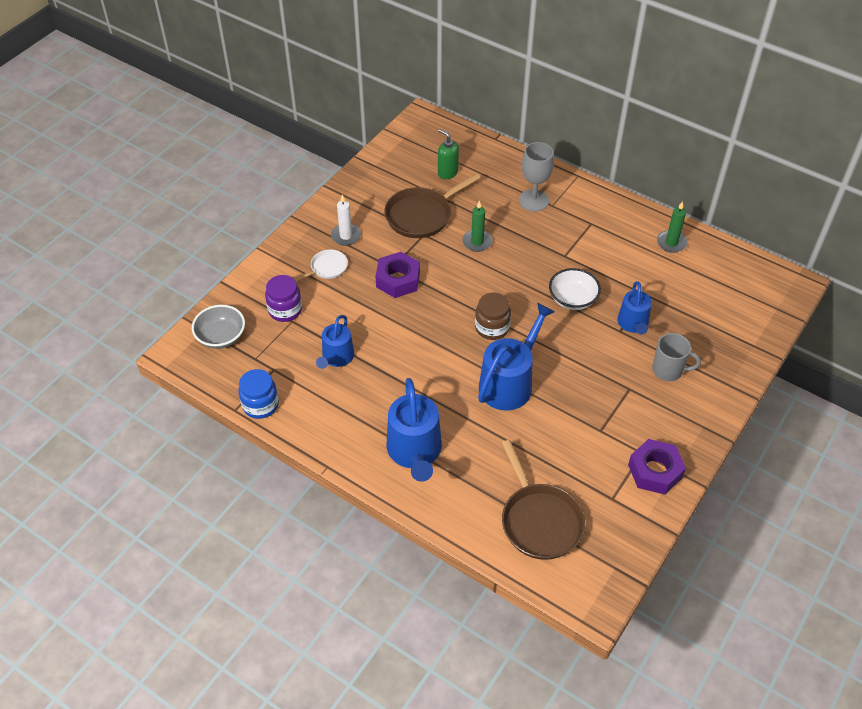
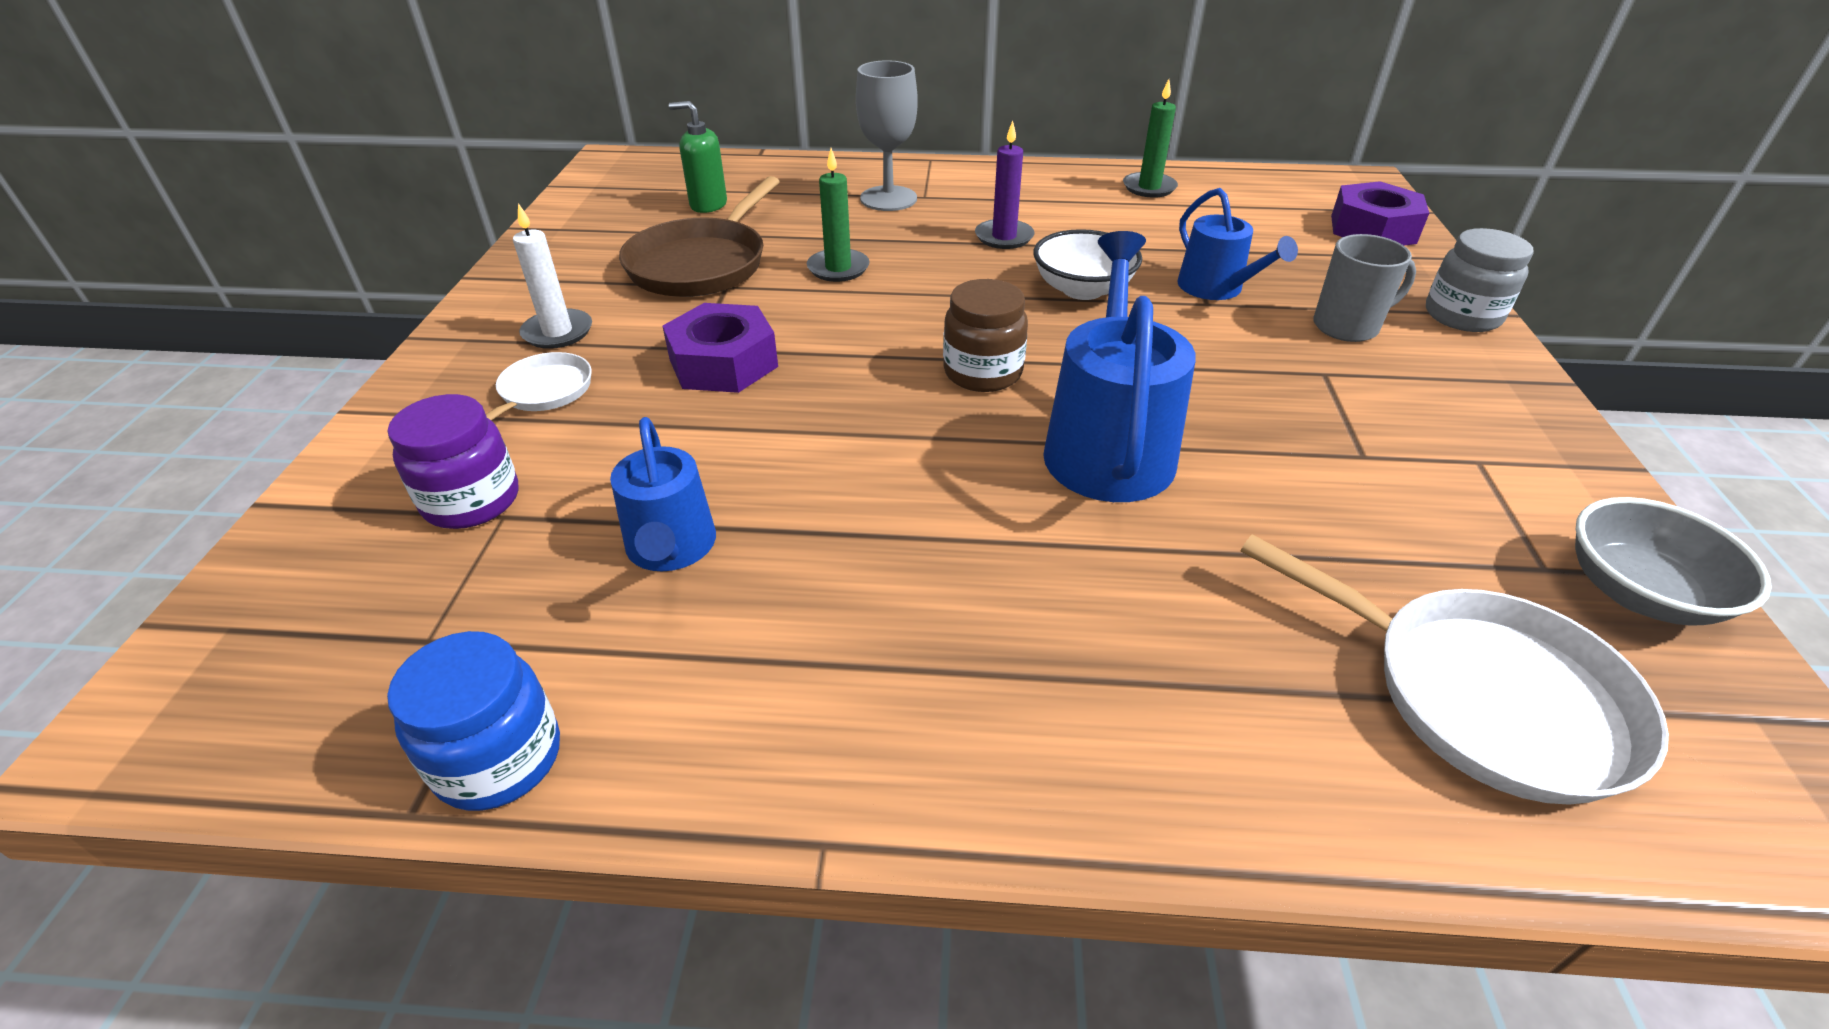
camera: 30 degrees left, 10 degrees down
grey bowl [192,305,245,349] -> grey bowl moved to [1575,497,1772,626]
blue watering can [387,378,442,482] -> none
brown pan [502,440,585,560] -> white pan [1240,534,1669,805]
purple nut [628,439,686,495] -> purple nut moved to [1331,181,1429,246]
none -> purple candle [975,120,1035,249]
none -> grey jar [1426,228,1534,332]

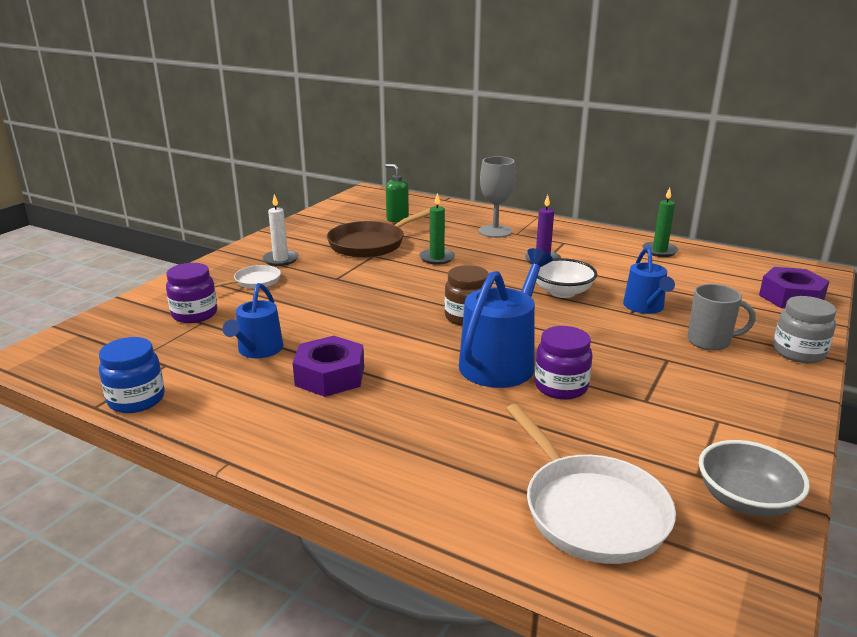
camera: 25 degrees right, 15 degrees down
purple nut [662,303,778,393] -> purple nut moved to [293,336,364,397]
none -> purple jar [535,326,593,400]

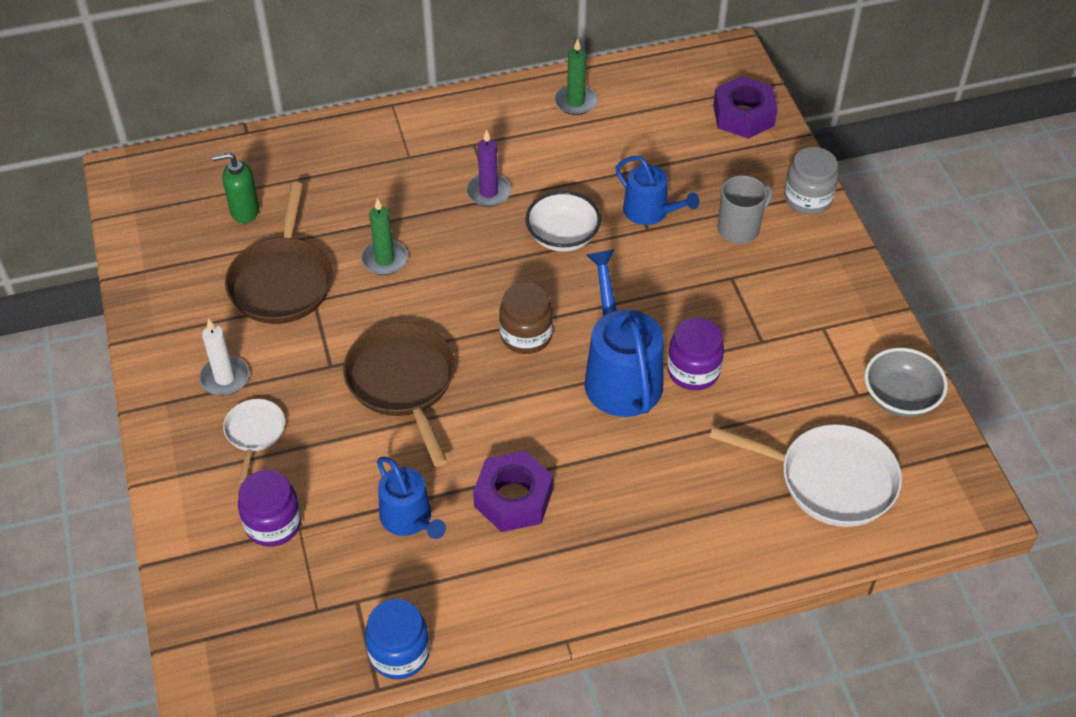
camera: 45 degrees left, 25 degrees up
grey goblet [479,156,516,238] -> none
none -> brown pan [343,323,455,467]

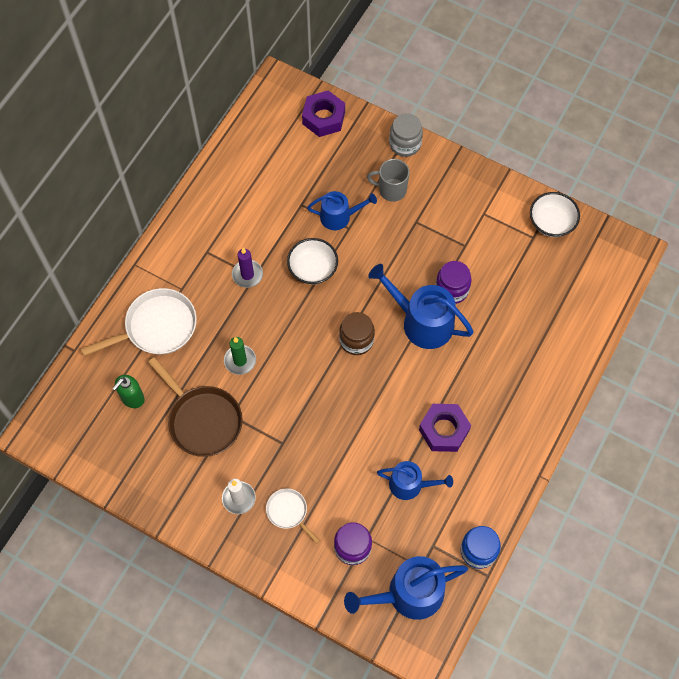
camera: 45 degrees left, 15 degrees up
brown pan [343,323,455,467] -> none
green candle [555,39,597,115] -> none
white pan [709,424,902,527] -> white pan moved to [81,288,197,356]
grey mug [718,175,773,244] -> grey mug turned 90 degrees counterclockwise [367,159,410,202]
grey bowl [864,348,948,417] -> white bowl [530,192,580,237]
none -> blue watering can [344,556,468,620]

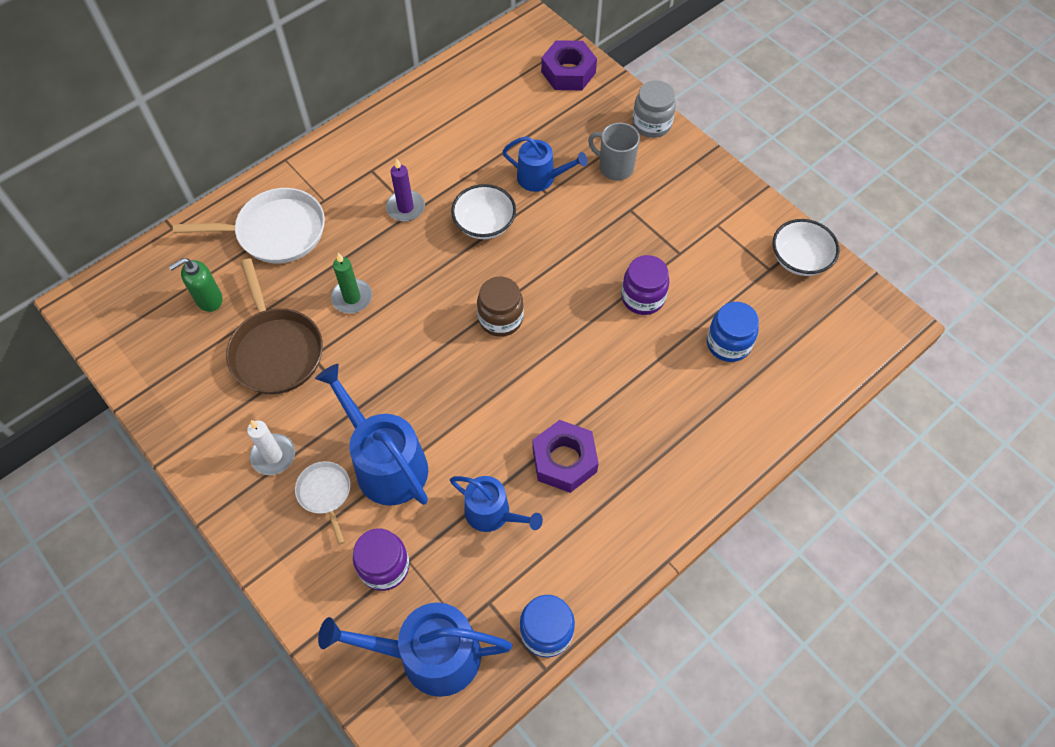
camera: 20 degrees right, 5 degrees down
blue watering can [368,264,474,349] -> blue watering can moved to [315,364,428,506]
none -> blue jar [707,302,759,362]

